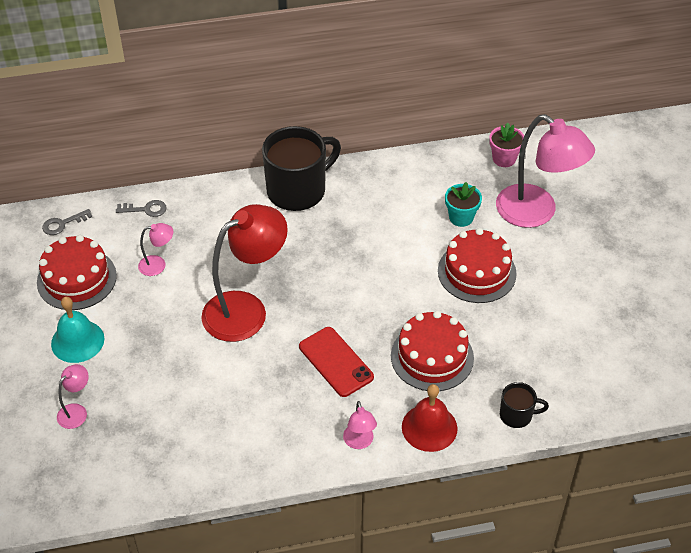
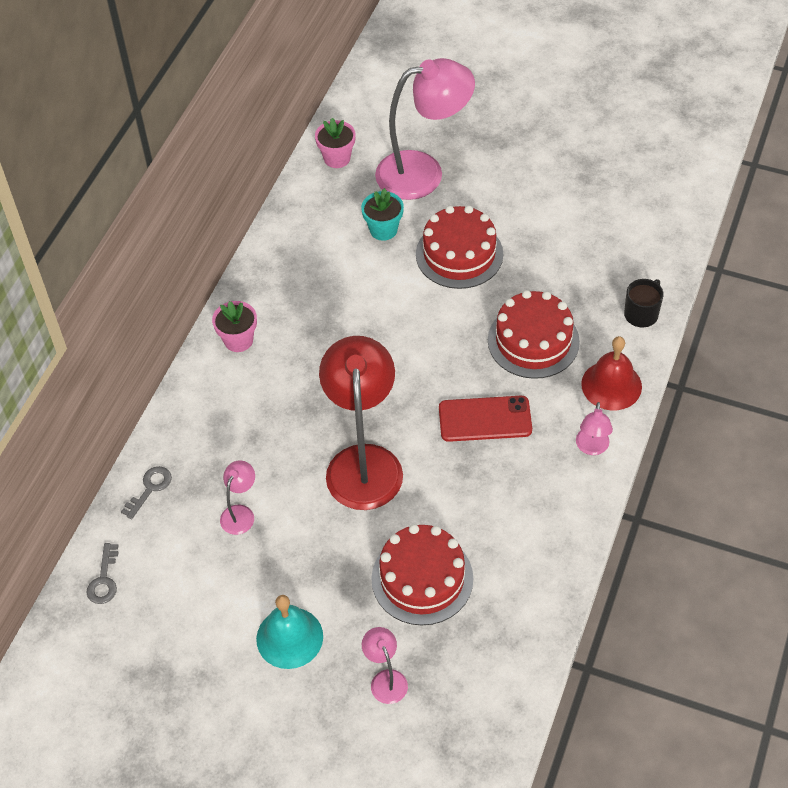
camera: 55 degrees left, 5 degrees up
red cake [37,235,117,310] -> red cake moved to [371,524,473,625]
black mug [262,126,341,211] -> pink flower pot [212,301,257,352]
pink lamp [343,401,377,449] -> pink lamp turned 75 degrees clockwise [576,402,613,455]

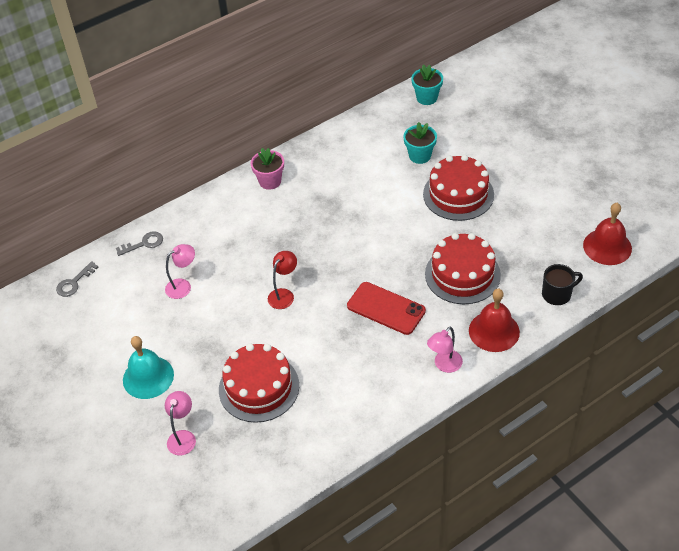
camera: 35 degrees right, 5 degrees down
pink flower pot [315,118,356,168] -> turquoise flower pot [411,65,443,105]
red lamp [319,336,403,510] -> red lamp [268,251,297,309], size x0.44
pink lamp [375,58,475,200] -> none
none -> red bell [583,203,632,265]

